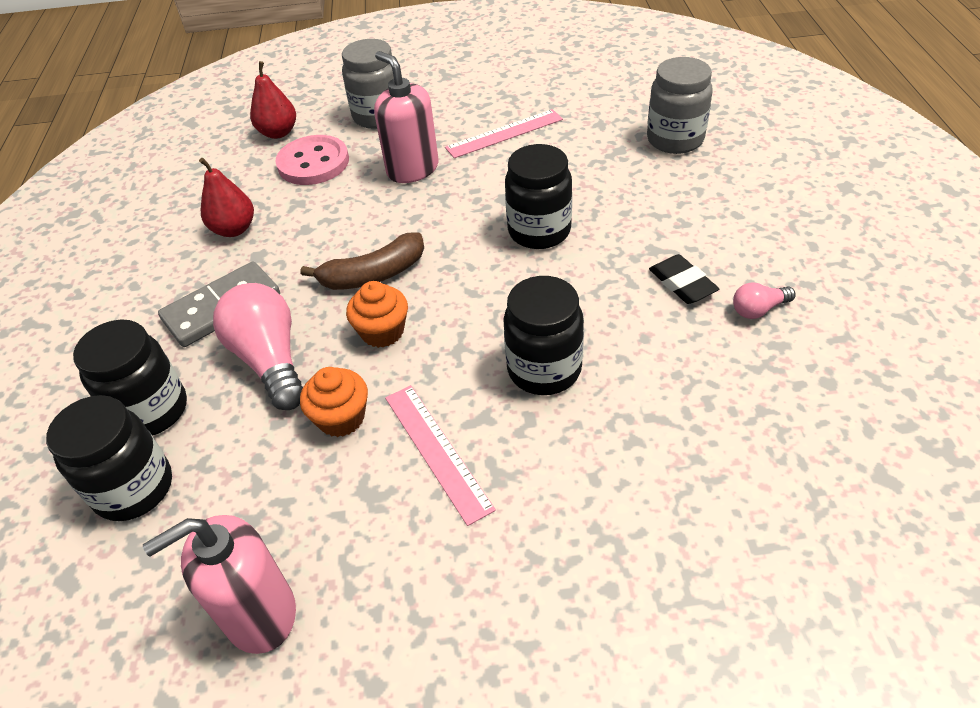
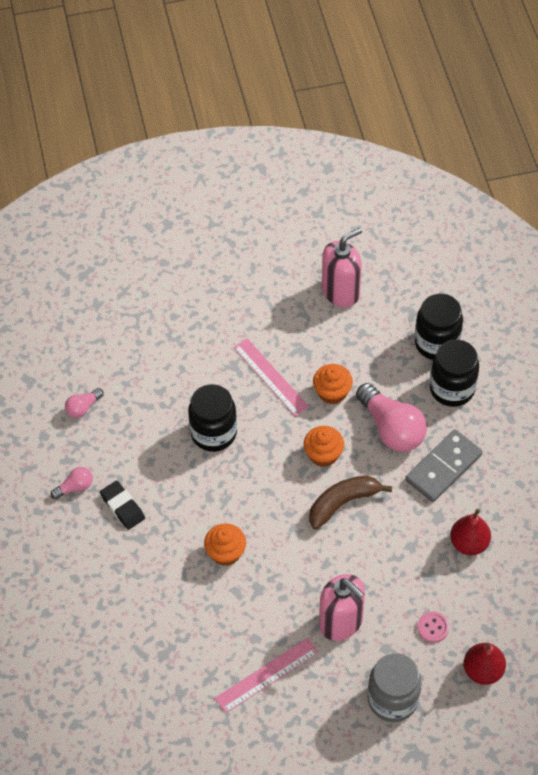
camera: 170 degrees right, 10 degrees up
pink button [275,135,349,185] -> pink button [417,611,449,643], size x0.50
black jar [505,144,572,249] -> orange cupcake [204,523,246,566]
grey jar [647,57,713,154] -> none
none -> pink light bulb [65,388,104,418]

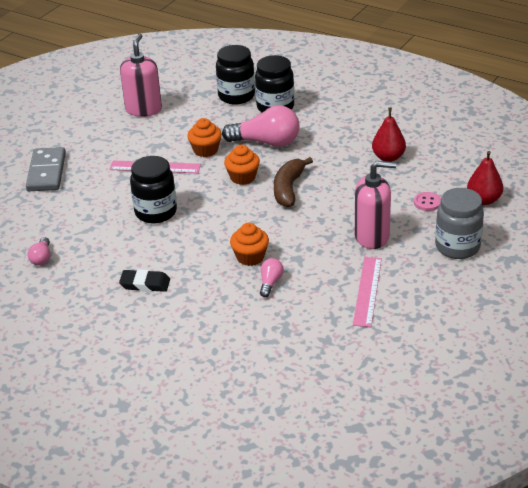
camera: 45 degrees left, 20 degrees down
pink light bulb [50,467,93,499] -> pink light bulb moved to [260,258,284,297]
grey domino [405,429,483,502] -> grey domino moved to [26,147,66,191]

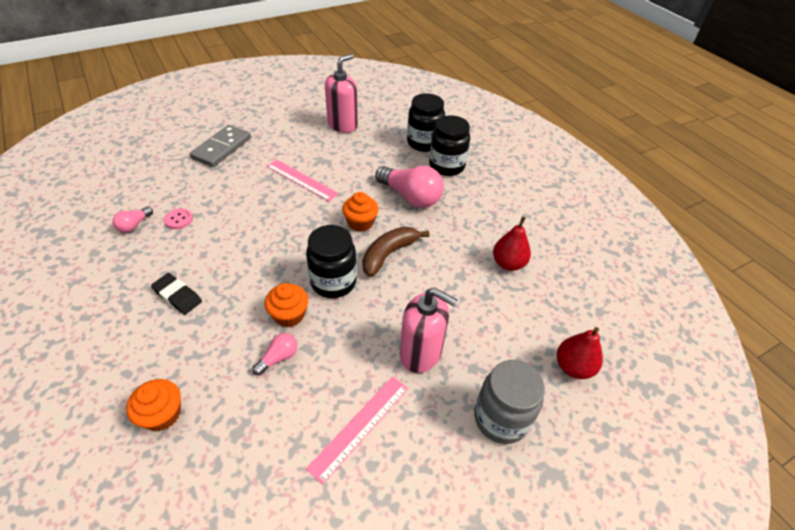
camera: 25 degrees right, 10 degrees up
black jar [130,156,177,224] -> black jar moved to [306,225,357,298]
orange cupcake [187,118,222,157] -> orange cupcake moved to [126,379,181,431]
pink button [414,192,441,211] -> pink button moved to [164,208,193,229]

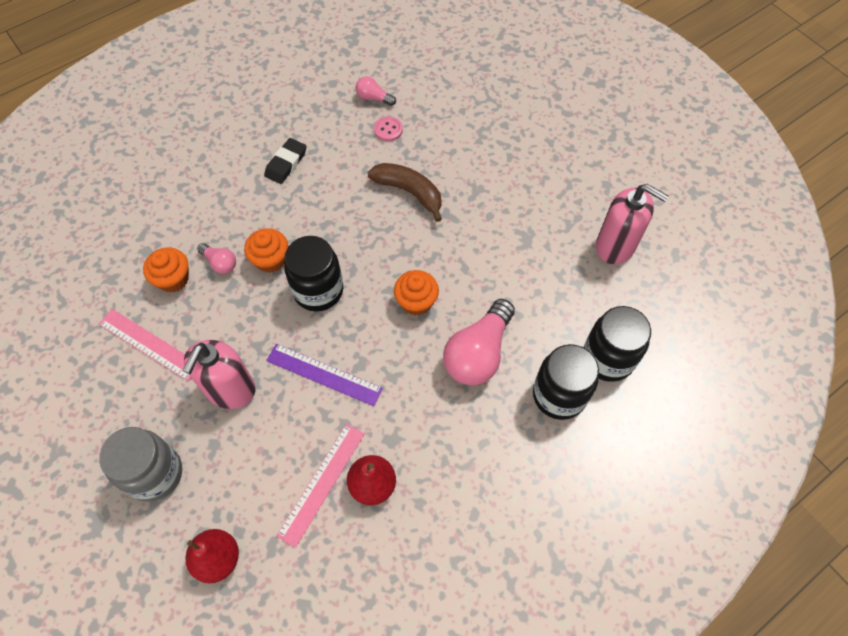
camera: 85 degrees right, 15 degrees up
orange cupcake [126,379,181,431] -> orange cupcake moved to [143,248,189,293]
grey domino [190,125,251,167] -> none
pink ruler [267,160,339,201] -> pink ruler moved to [276,424,365,548]
brown banana [362,226,429,277] -> brown banana moved to [368,163,442,222]
none -> purple ruler [266,344,383,406]

